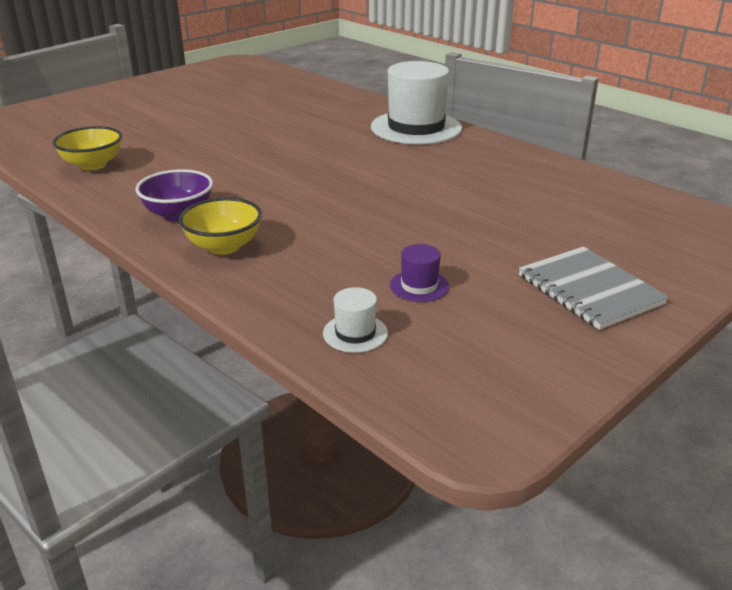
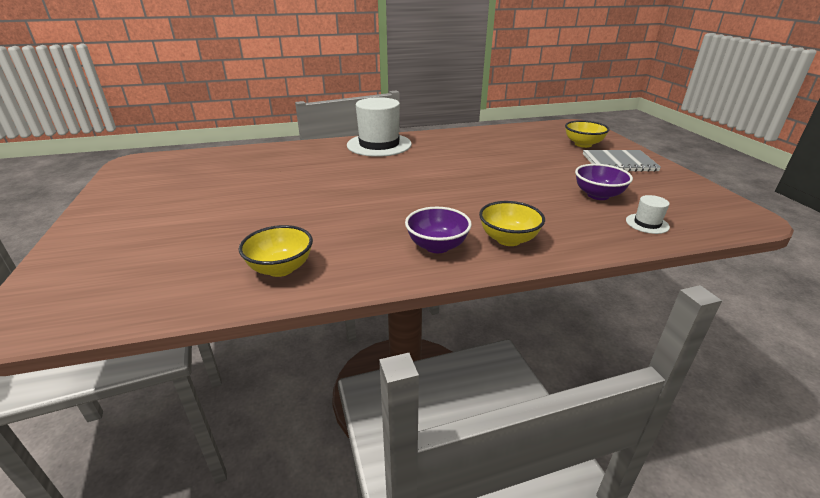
camera: 60 degrees left, 0 degrees up
purple hat [390,244,449,302] -> purple bowl [575,164,633,200]
none -> yellow bowl [565,120,609,148]

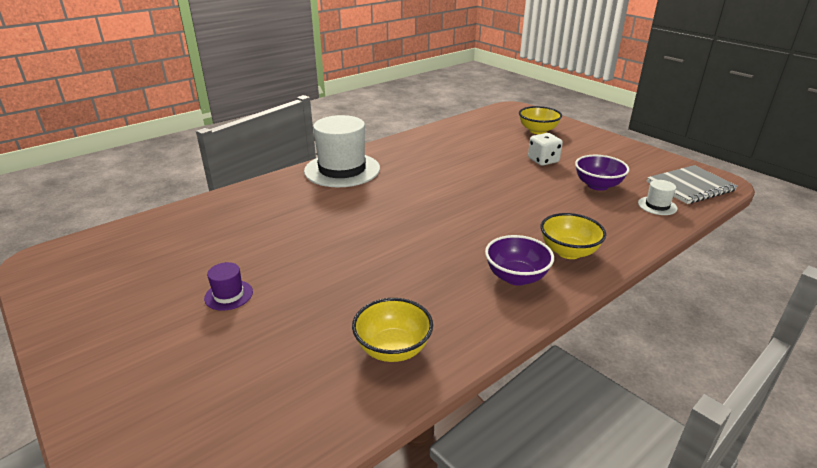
camera: 25 degrees left, 0 degrees up
grey notebook [583,150,661,172] -> grey notebook moved to [646,165,738,204]
none -> purple hat [204,262,253,311]
none -> white dice [528,133,563,166]

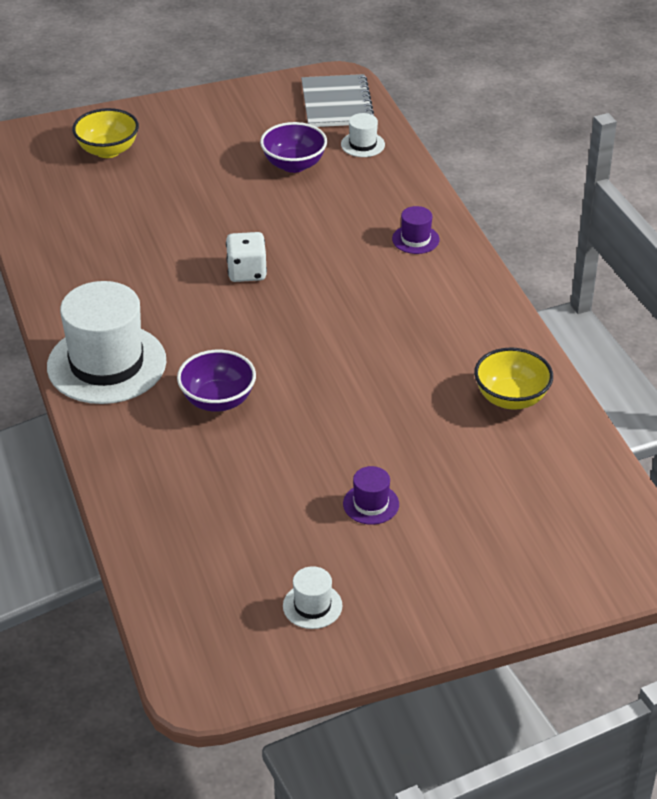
camera: 70 degrees left, 10 degrees up
purple bowl [485,235,554,286] -> purple bowl moved to [177,350,256,412]
white dice [528,133,563,166] -> white dice moved to [226,232,267,282]
yellow bowl [541,213,606,259] -> purple hat [392,206,440,254]
none -> white hat [283,566,343,629]

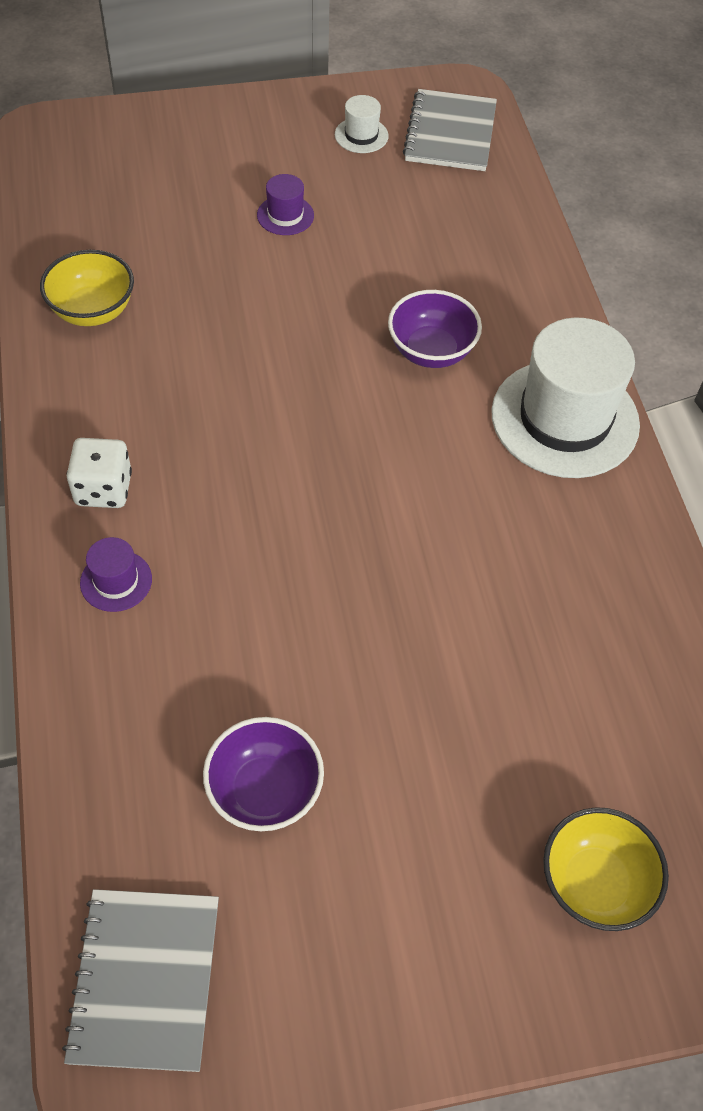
camera: 175 degrees left, 15 degrees up
white dice [226,232,267,282] -> white dice moved to [67,438,132,508]
white hat [341,113,385,157] -> none
none -> grey notebook [403,89,497,171]

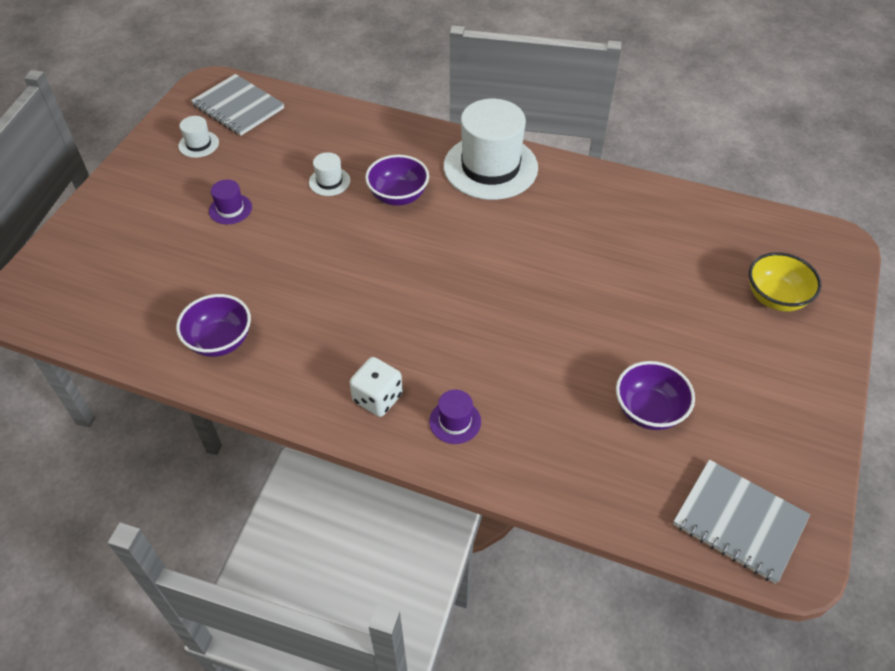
camera: 55 degrees left, 5 degrees down
yellow bowl [40,250,134,326] -> purple bowl [176,294,251,357]
none -> white hat [309,152,350,196]

